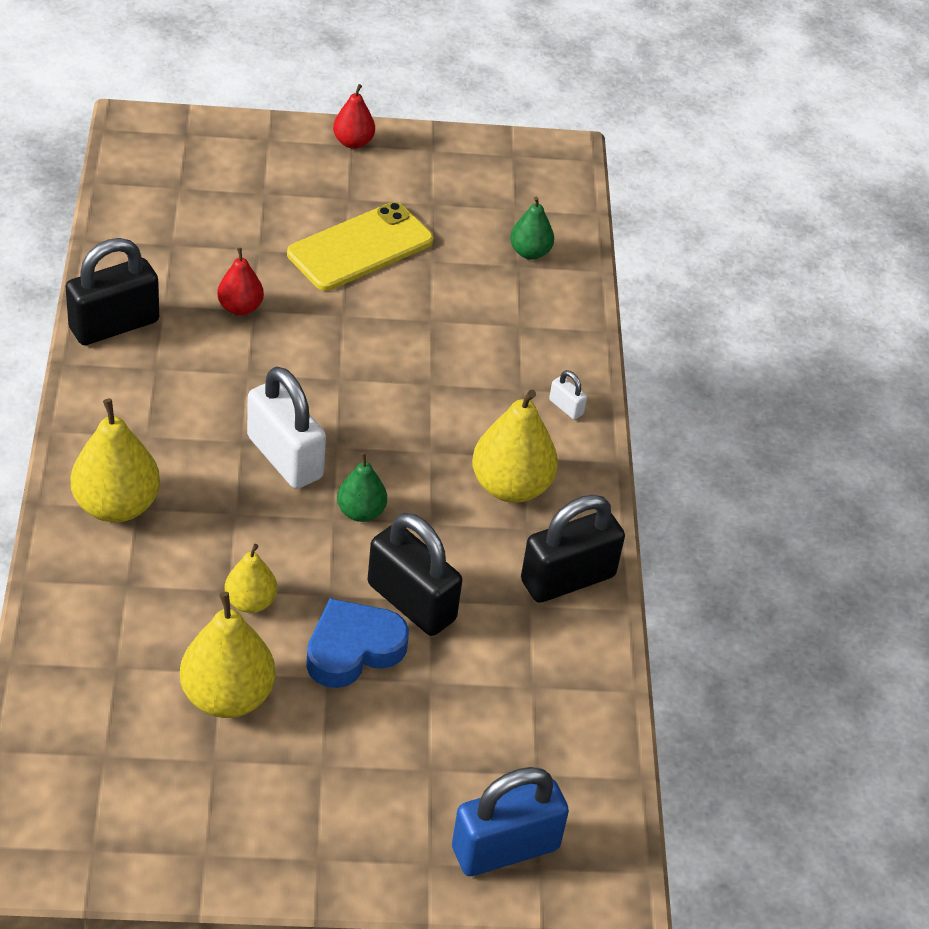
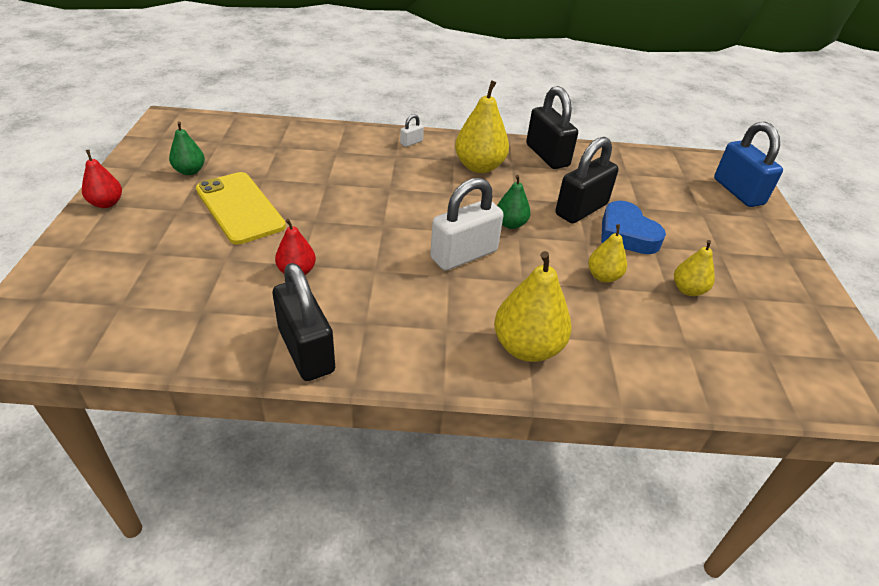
camera: 85 degrees left, 5 degrees down
yellow pear [180,592,275,718] -> yellow pear [674,240,715,296], size x0.58
green pear [510,196,554,259] -> green pear moved to [169,121,205,175]

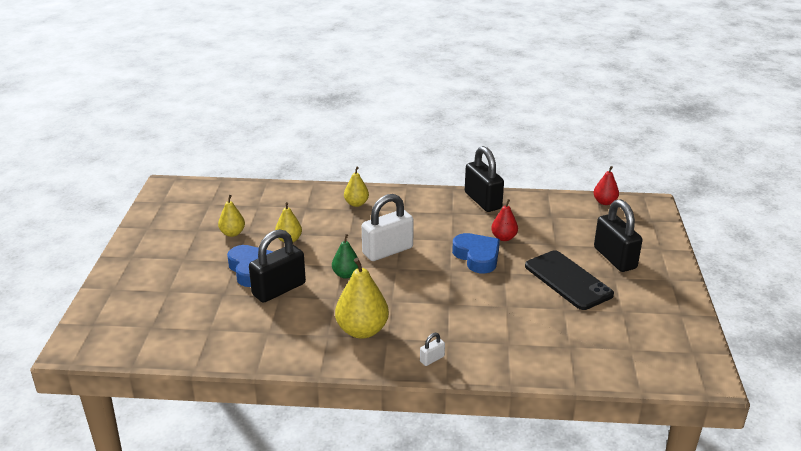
camera: 175 degrees left, 10 degrees down
red pear [82,150,122,208] -> red pear moved to [594,166,619,205]
green pear [169,121,205,175] -> none
yellow phone [196,172,286,245] -> black phone [525,250,614,310]
yellow pear [494,251,572,362] -> yellow pear [344,166,369,207], size x0.58
black padlock [526,86,578,169] -> black padlock moved to [594,199,642,272]
blue padlock [714,122,783,207] -> none
none -> blue heart [452,233,500,273]

